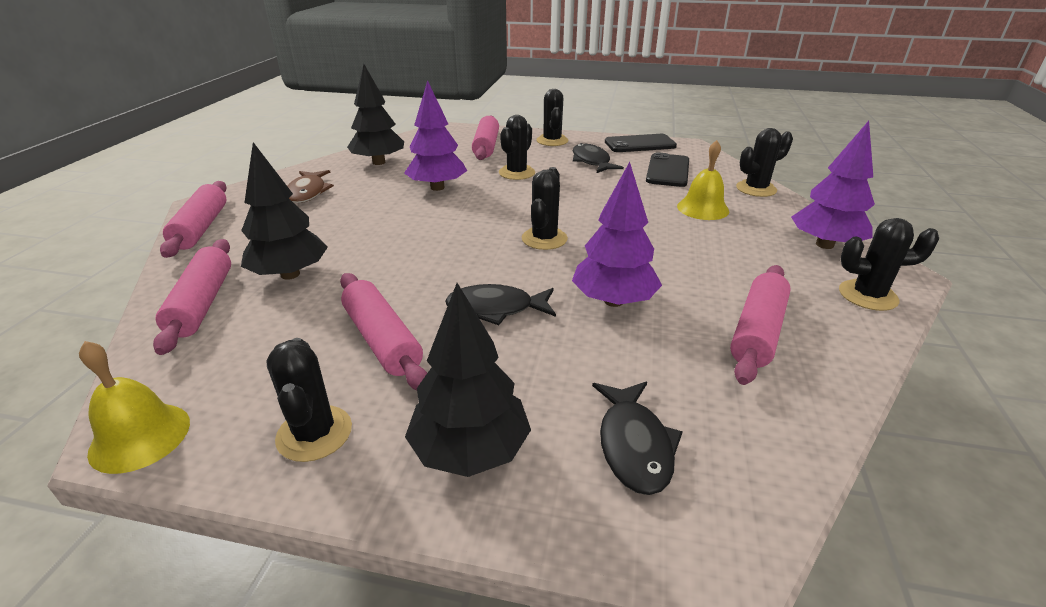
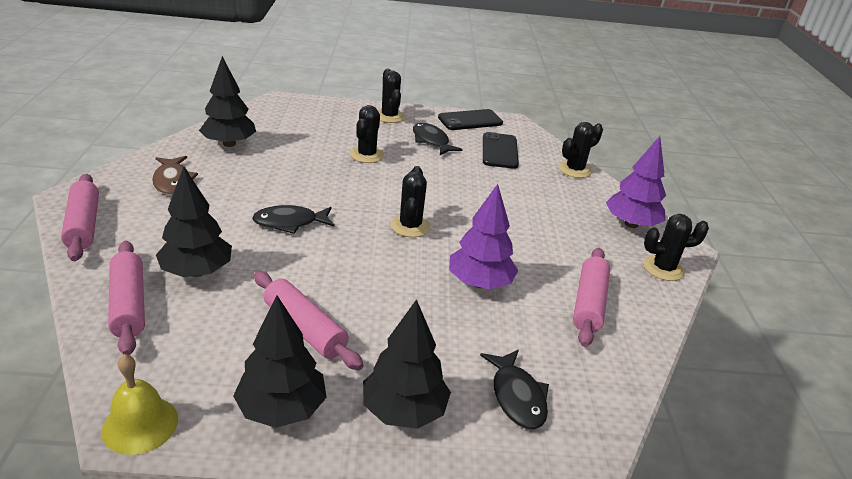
camera: 15 degrees left, 0 degrees up
black cactus [266,338,352,462] -> black tree [233,296,327,428]
purple tree [404,80,467,191] -> none
black fish [445,284,556,325] -> black fish moved to [252,205,334,234]
pink rolling pin [472,115,499,160] -> none
yellow bell [677,140,729,220] -> none

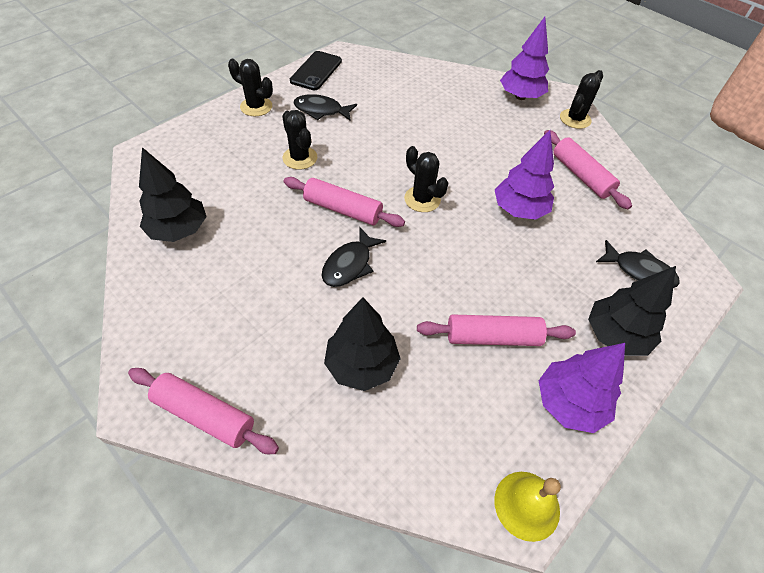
camera: 45 degrees left, 20 degrees up
pink rolling pin [108,241,145,355] -> pink rolling pin moved to [284,177,405,227]
brown fish [152,156,198,195] -> none
black tree [233,296,327,428] -> purple tree [539,343,625,433]
black phone [483,132,519,169] -> none
black cactus [559,122,603,178] -> none

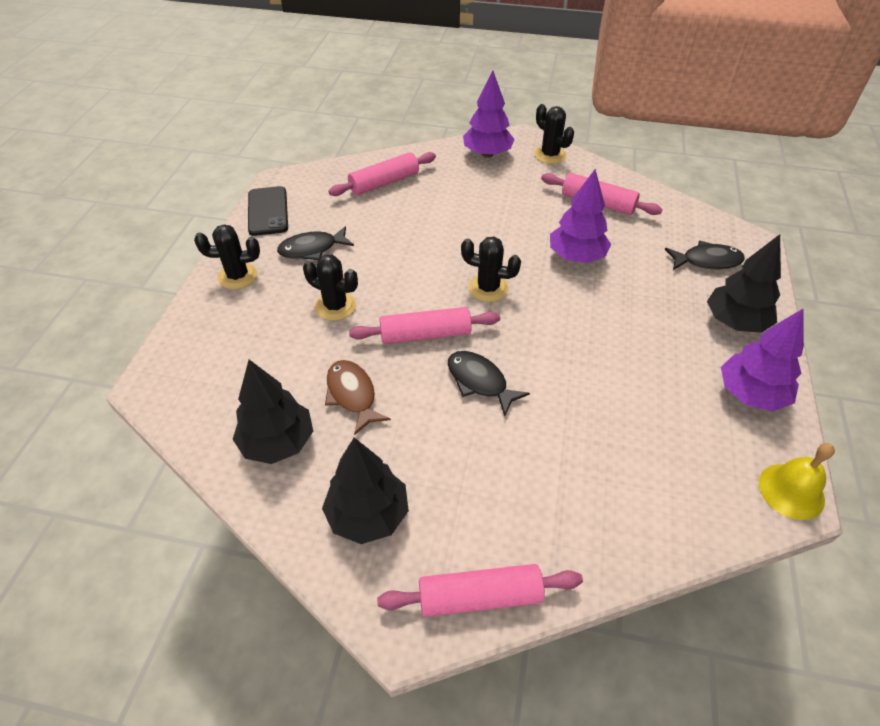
camera: 30 degrees left, 5 degrees down
black fish [321,227,386,287] -> black fish turned 135 degrees clockwise [448,351,530,416]
black tree [324,298,401,391] -> black tree moved to [322,438,409,544]
pink rolling pin [417,314,576,346] -> pink rolling pin moved to [328,152,436,196]
black cactus [560,70,603,129] -> black cactus turned 45 degrees counterclockwise [534,104,574,164]
none -> brown fish [325,360,391,435]

